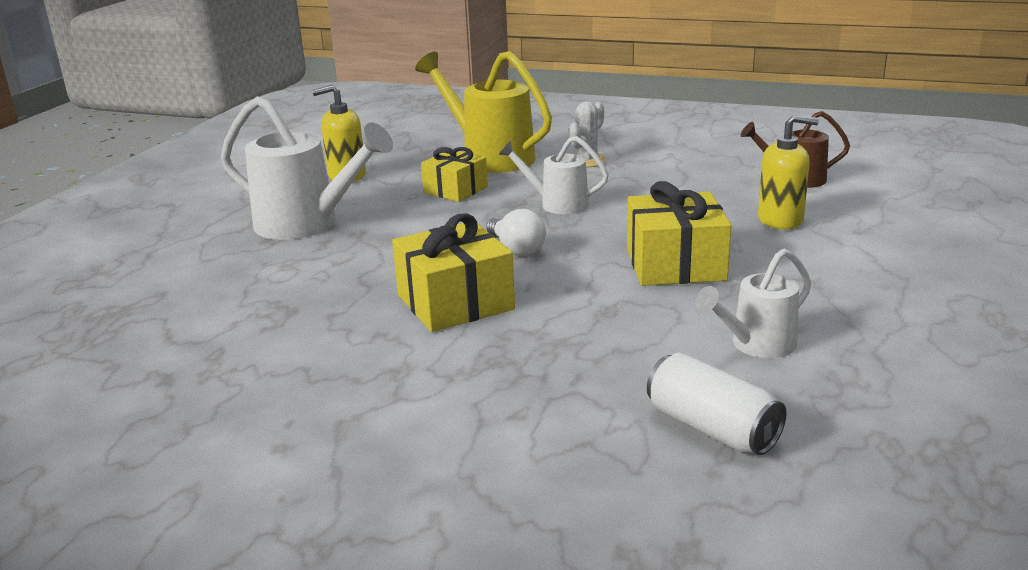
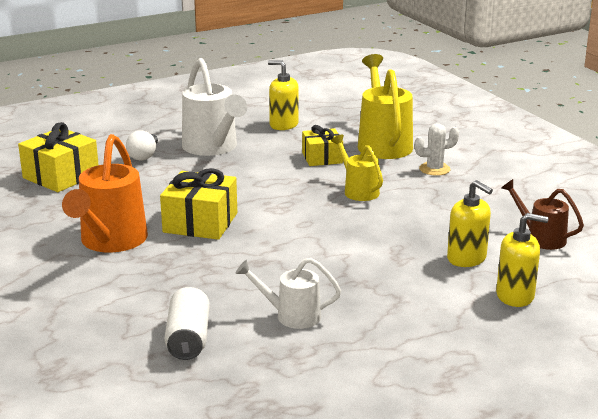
camera: 40 degrees right, 0 degrees up
white light bulb [486,209,546,256] -> white light bulb moved to [126,130,158,161]
white watering can [498,136,609,214] -> yellow watering can [331,135,383,201]
yellow gift [627,181,731,286] -> yellow gift moved to [18,122,98,192]
none -> orange watering can [62,134,148,253]
none -> yellow soap dispenser [496,213,549,307]

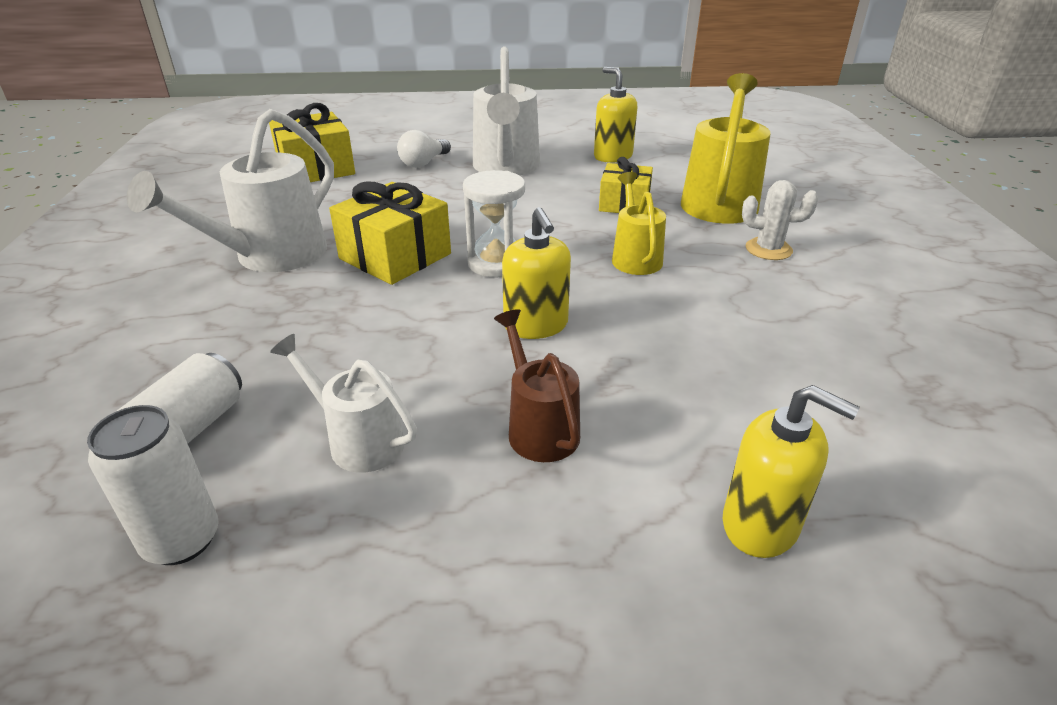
camera: 25 degrees right, 10 degrees up
orange watering can [62,134,148,253] -> white watering can [127,109,334,272]
yellow soap dispenser [447,180,493,267] -> yellow soap dispenser moved to [502,207,571,339]
brown watering can [501,179,584,250] -> brown watering can moved to [494,309,580,462]
none -> white can [87,405,219,565]
none -> white hourglass [463,170,525,277]

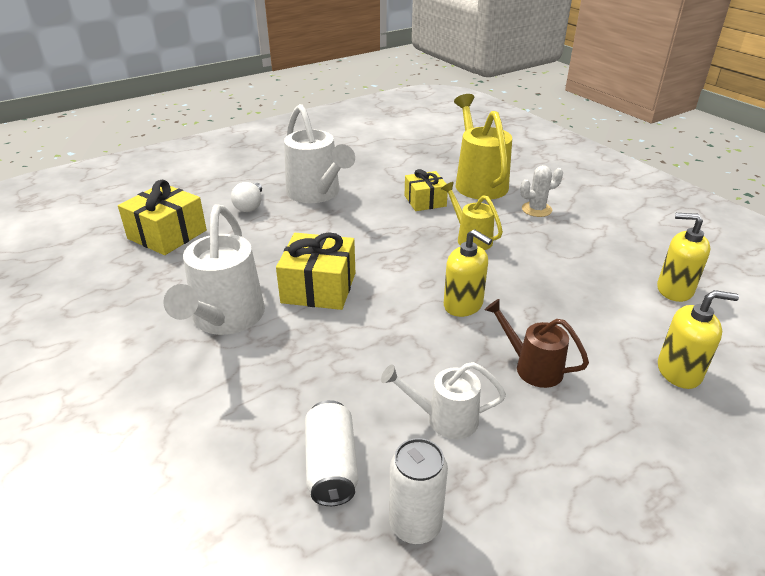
camera: 30 degrees left, 0 degrees up
white hourglass [463,170,525,277] -> none
yellow soap dispenser [594,67,637,163] -> yellow soap dispenser moved to [657,213,711,302]

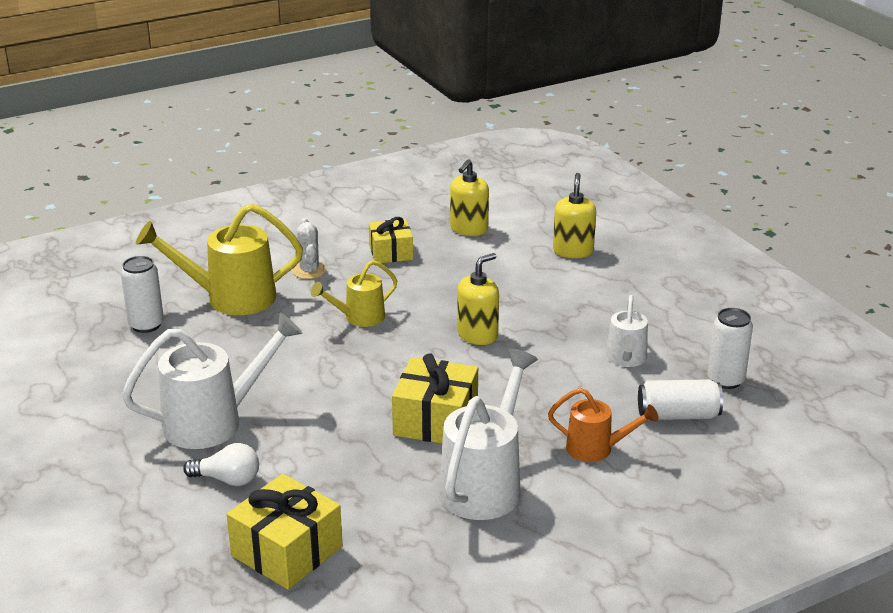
camera: 85 degrees left, 5 degrees down
white watering can [163,204,265,335] -> white watering can turned 75 degrees counterclockwise [439,349,538,520]
yellow gift [405,169,448,211] -> yellow gift moved to [369,217,413,263]
brown watering can [485,299,589,388] -> none
none -> white can [121,256,164,333]
none -> orange watering can [548,388,659,462]

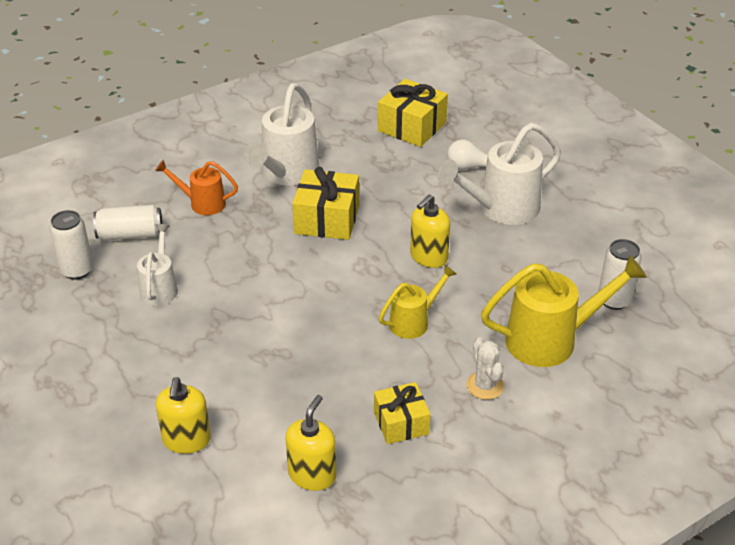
camera: 175 degrees right, 10 degrees up
yellow soap dispenser [457,253,499,345] -> yellow soap dispenser moved to [410,194,450,268]

